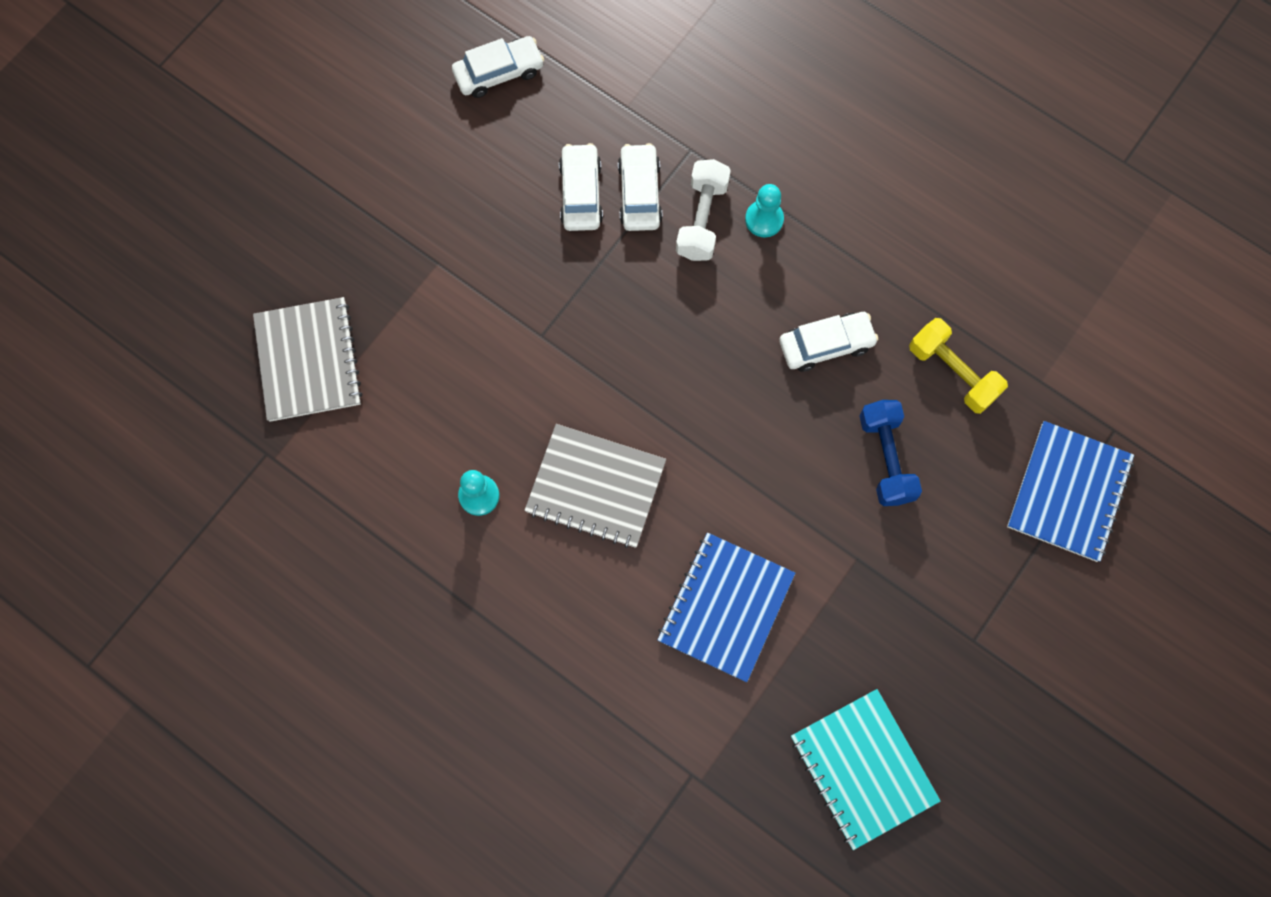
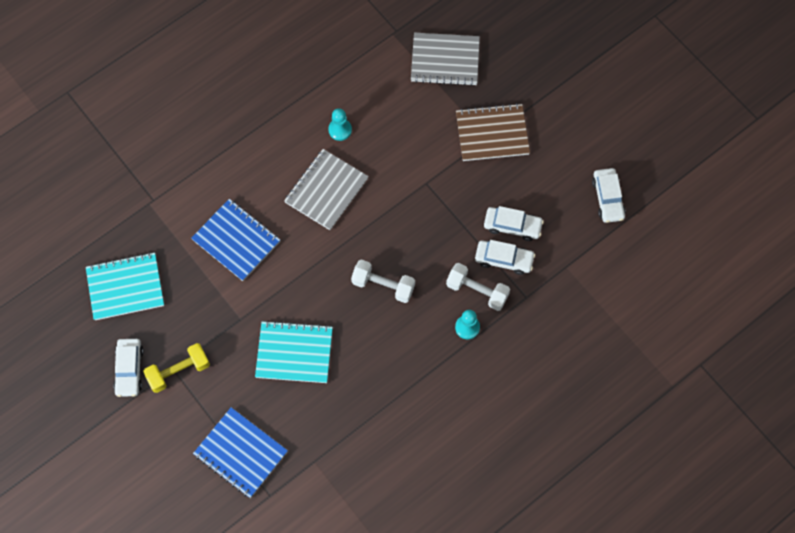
camera: 105 degrees right, 5 degrees down
white car [779,312,879,372] -> white car moved to [113,339,144,397]
blue dumbbell [859,400,922,506] -> turquoise notebook [255,320,333,383]
yellow dumbbell [909,318,1008,414] -> yellow dumbbell moved to [143,343,210,393]
none -> white dumbbell [351,259,415,303]
none -> brown notebook [456,103,530,161]

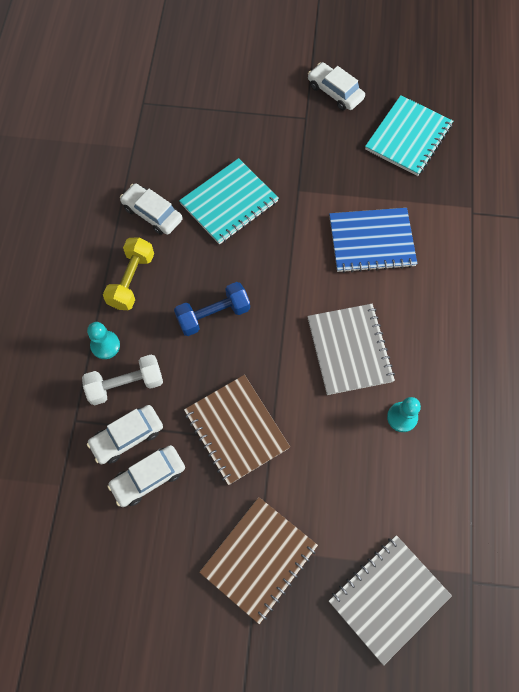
camera: 135 degrees right, 0 degrees up
yellow dumbbell [143,343,210,393] -> yellow dumbbell moved to [103,237,154,310]
blue notebook [193,407,288,498] -> none
white dumbbell [351,259,415,303] -> blue dumbbell [174,282,250,336]
white car [592,168,626,223] -> white car moved to [120,183,183,235]
none -> brown notebook [184,375,290,485]

